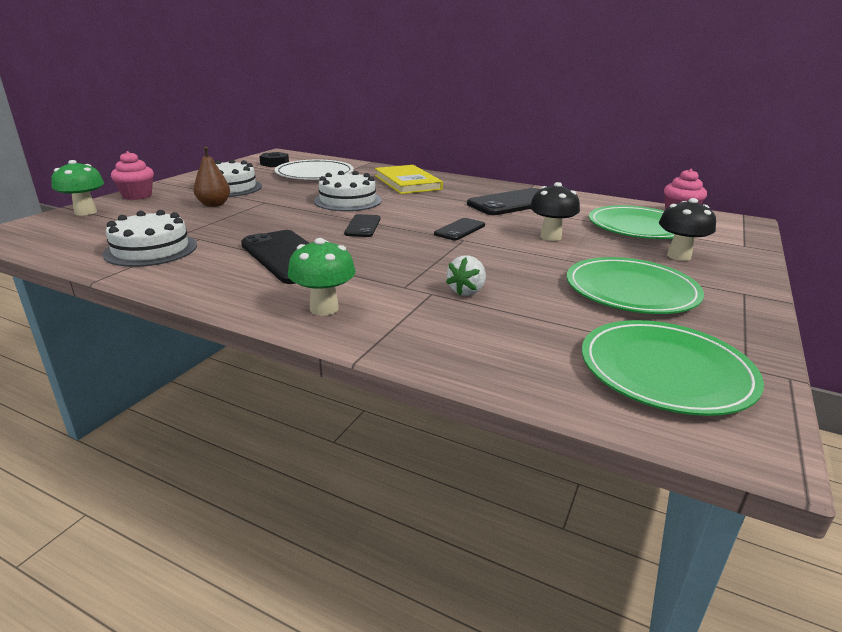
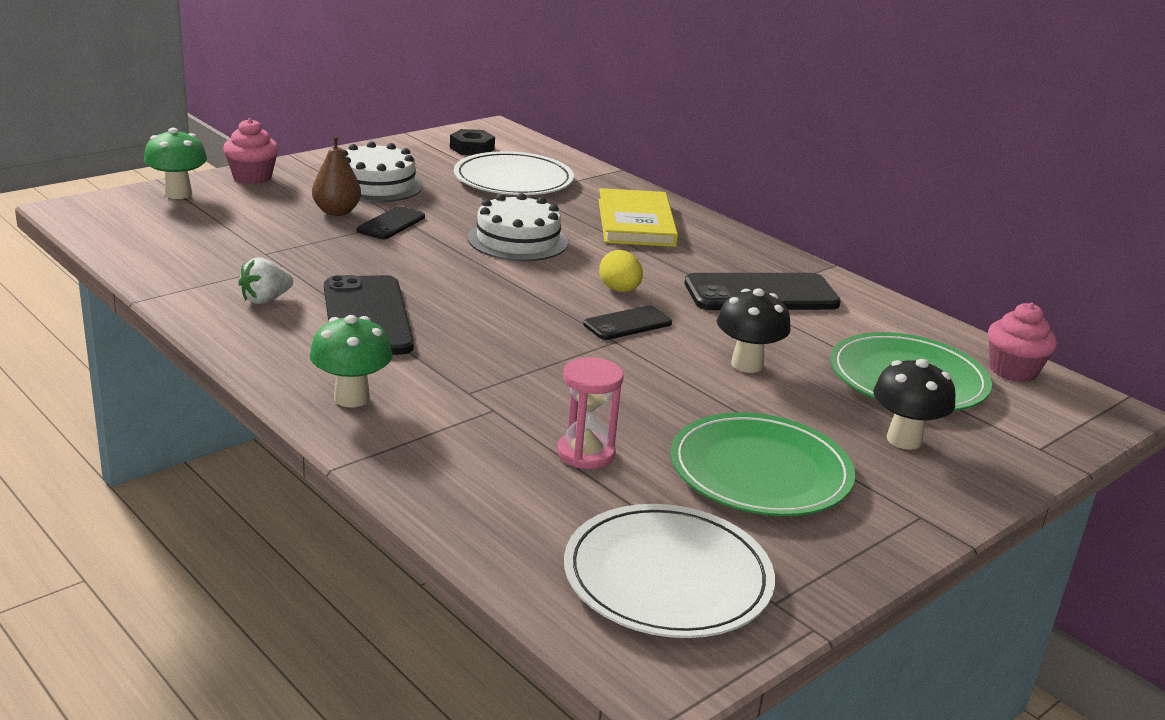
camera: 20 degrees right, 0 degrees up
white cake [102,210,197,267] -> none
black phone [344,214,381,237] -> black phone moved to [357,206,425,239]
white strawberry [446,255,486,296] -> white strawberry moved to [238,257,293,304]
green plate [582,320,764,416] -> white plate [564,504,775,638]
none -> pink hourglass [557,357,624,469]
none -> yellow egg [599,250,643,292]

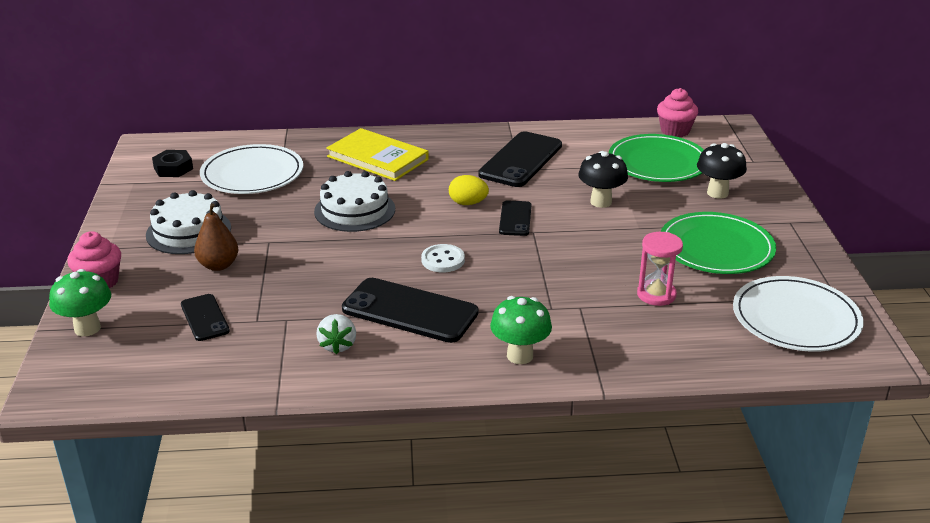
camera: 50 degrees left, 5 degrees up
black phone [357,206,425,239] -> black phone moved to [181,294,230,341]
none -> white button [421,244,465,272]

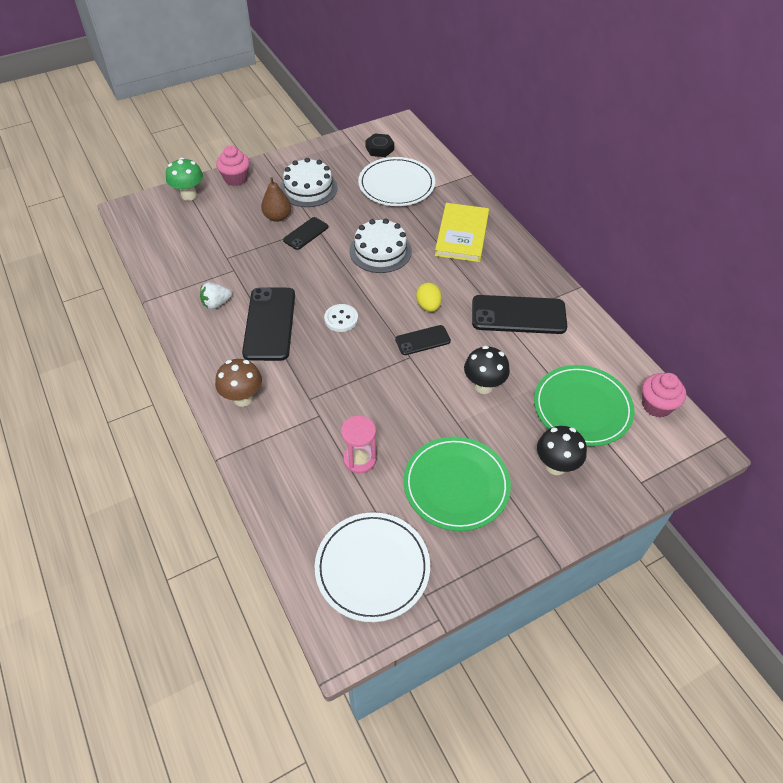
camera: 65 degrees right, 20 degrees up
black phone [181,294,230,341] -> black phone moved to [283,217,328,250]
green mushroom [490,296,552,364] -> brown mushroom [215,359,262,407]

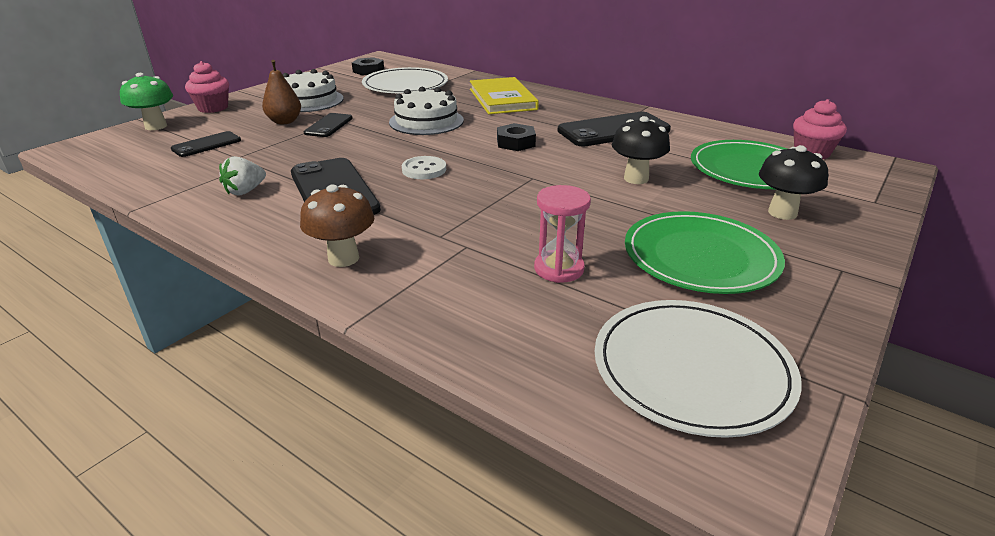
camera: 25 degrees left, 20 degrees down
black phone [395,325,451,355] -> black phone moved to [171,131,241,157]
yellow egg [416,283,442,312] -> black nut [497,123,536,151]

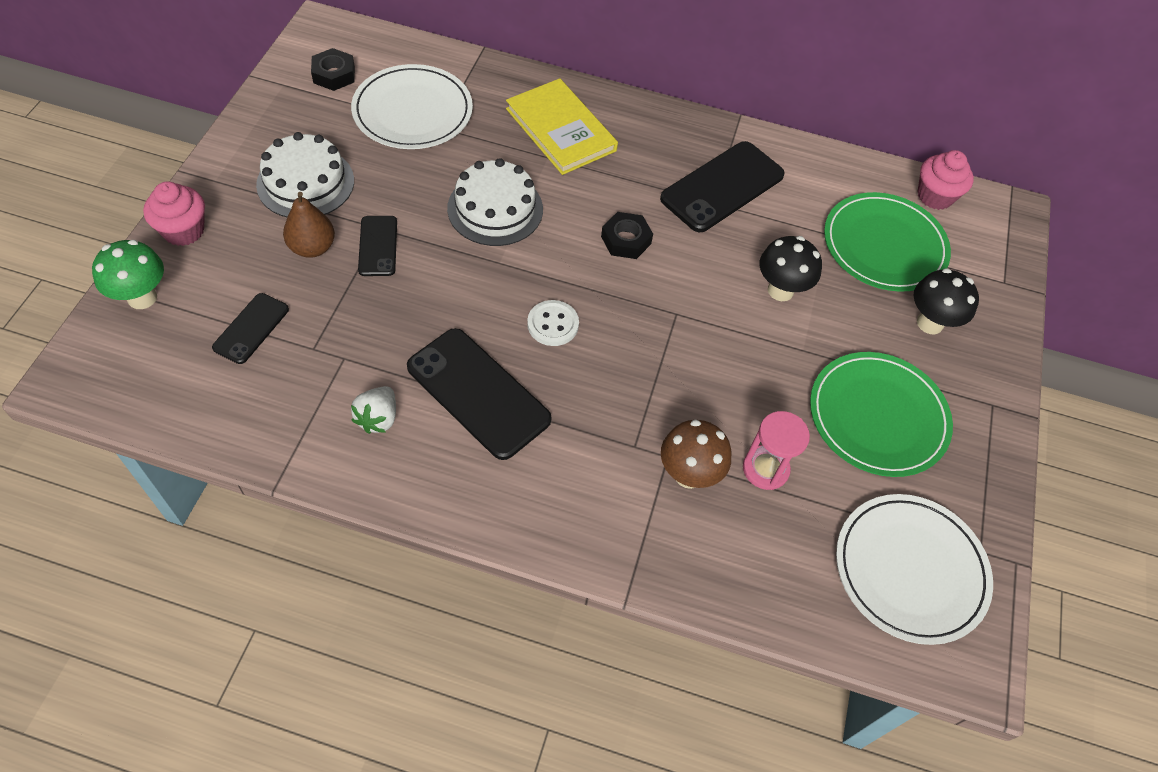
camera: 25 degrees left, 25 degrees up
brown mushroom [300,184,375,267] -> brown mushroom moved to [661,420,731,489]

